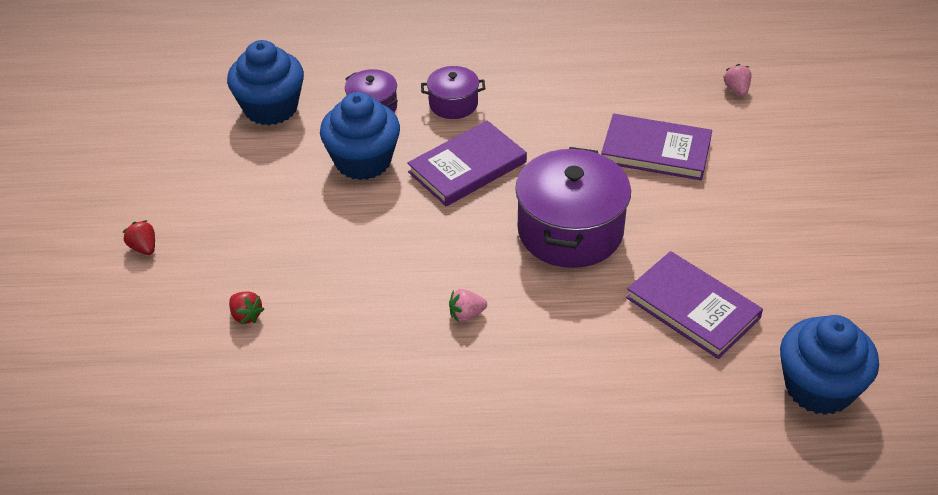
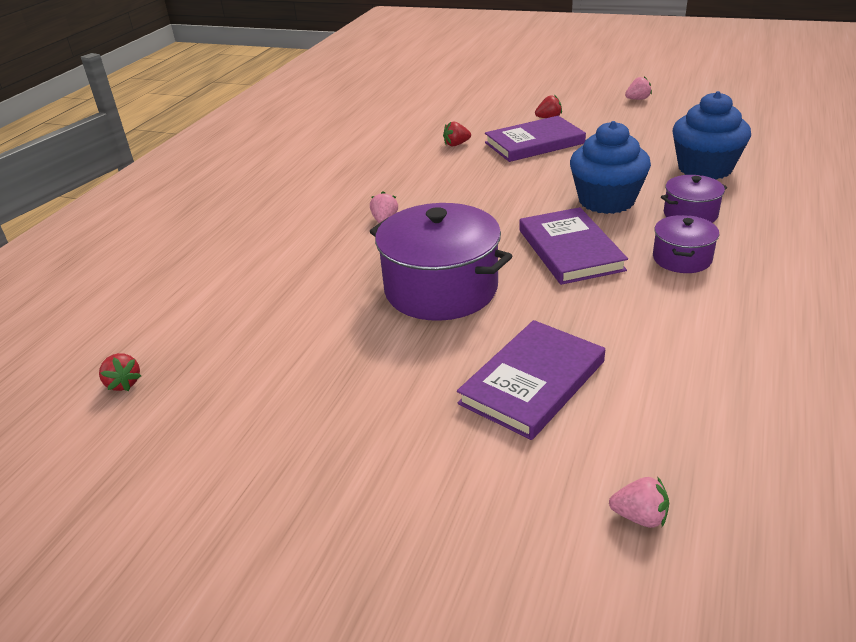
camera: 115 degrees right, 10 degrees down
purple book [626,251,763,359] -> purple book moved to [485,116,586,162]
blue cupcake [780,315,879,415] -> red strawberry [99,353,141,391]
none -> pink strawberry [625,76,652,100]

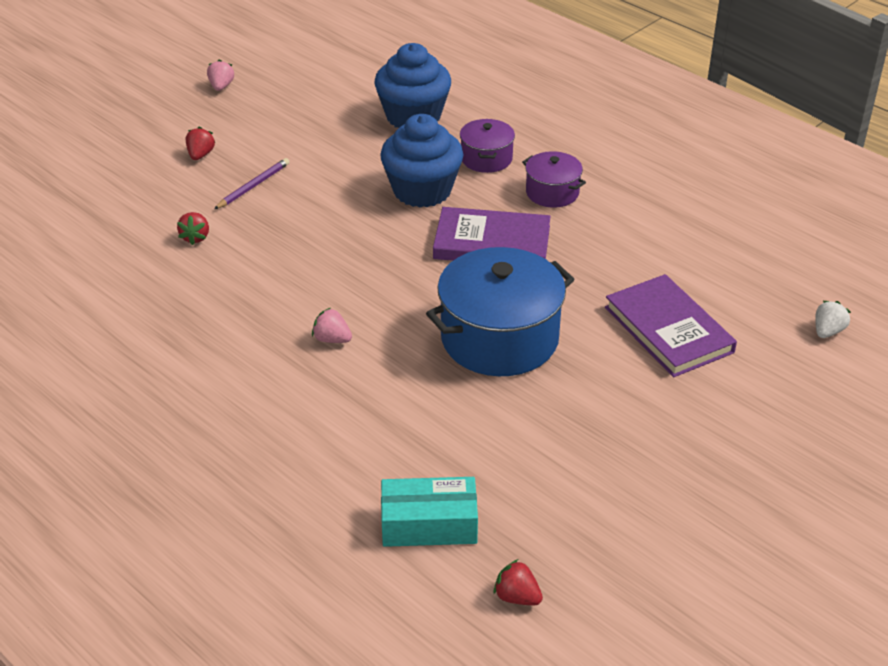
camera: 70 degrees left, 5 degrees up
red strawberry [99,353,141,391] -> red strawberry turned 135 degrees counterclockwise [494,559,543,605]
purple pot [370,203,512,321] -> blue pot [426,247,575,376]
purple book [485,116,586,162] -> purple pencil [214,158,289,209]
pink strawberry [609,477,669,528] -> white strawberry [815,301,851,338]
none -> turquoise box [381,477,478,547]

